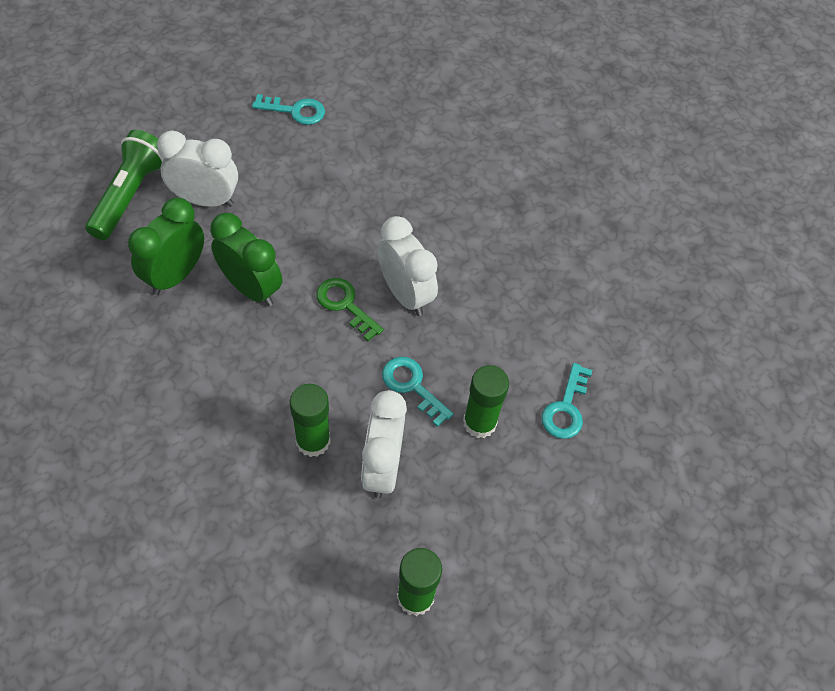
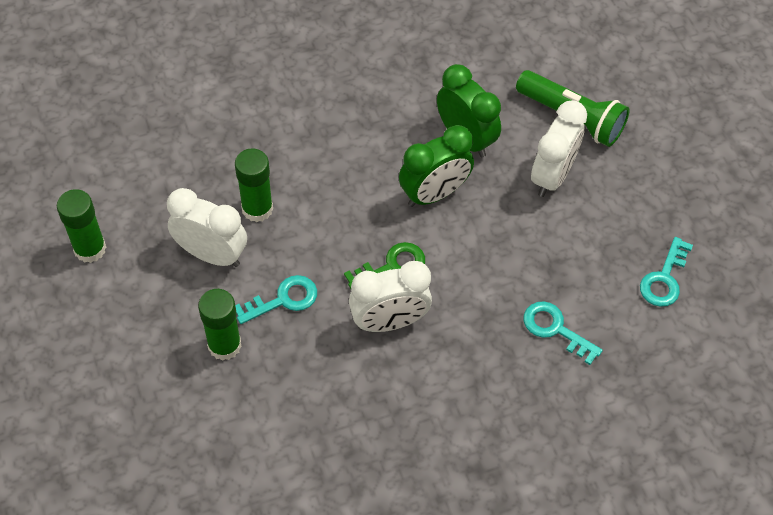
camera: 110 degrees right, 0 degrees up
turquoise key [541,363,593,439] -> turquoise key moved to [524,301,603,365]

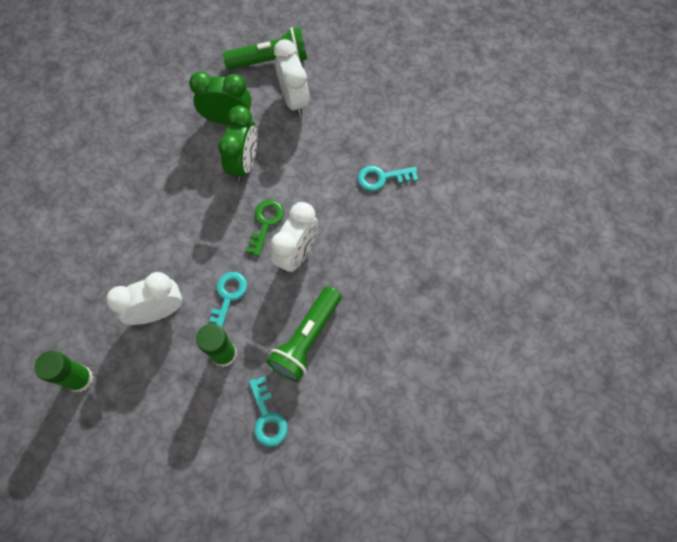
camera: 45 degrees left, 10 degrees up
green glue stick [235,148,273,222] -> none
turquoise key [640,237,693,307] -> turquoise key moved to [249,376,288,447]
none -> green flashlight [266,286,341,382]

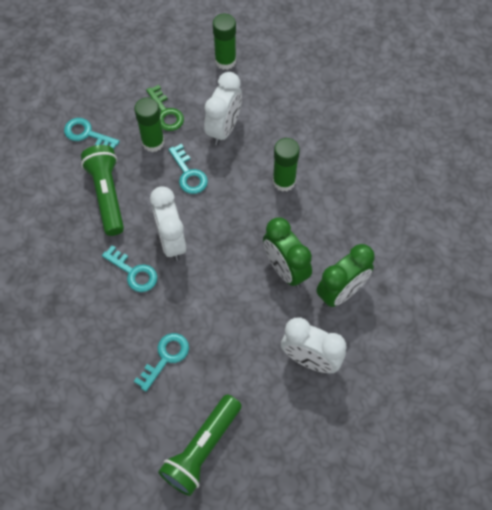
camera: 135 degrees right, 5 degrees down
green flashlight [223,27,307,70] -> green flashlight moved to [158,394,241,496]
green key [245,200,284,256] -> green key moved to [146,85,184,131]
none -> turquoise key [102,245,157,292]
none -> green glue stick [273,138,300,192]

